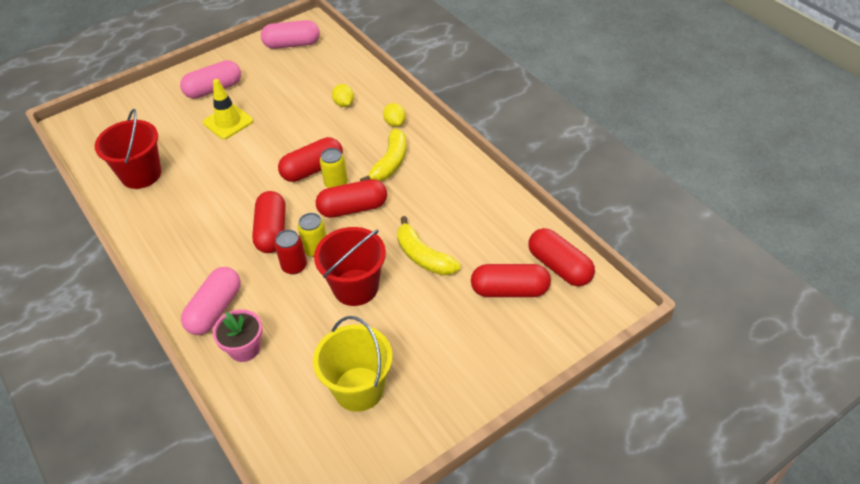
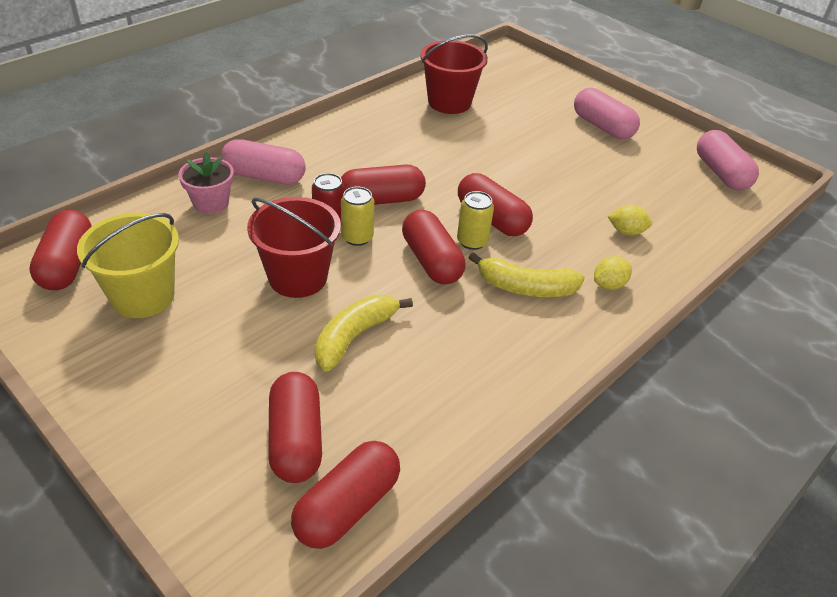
camera: 75 degrees right, 5 degrees down
yellow traffic cone [203,79,253,139] -> none
yellow lemon [332,84,354,107] -> yellow lemon turned 45 degrees clockwise [608,205,652,236]
none -> red capsule [29,209,92,290]

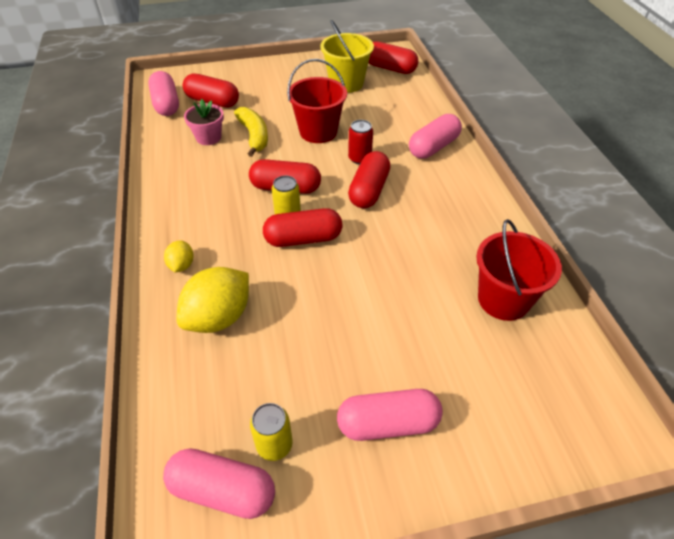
camera: 125 degrees right, 5 degrees up
pink flower pot [178,151,234,214] -> pink flower pot moved to [184,99,224,145]
red capsule [291,441,400,549] -> pink capsule [148,71,179,116]
yellow can [341,186,374,246] -> yellow can moved to [250,403,293,461]
yellow banana [469,252,585,297] -> none
yellow lemon [608,205,652,236] -> yellow lemon [176,267,249,333], size x1.96

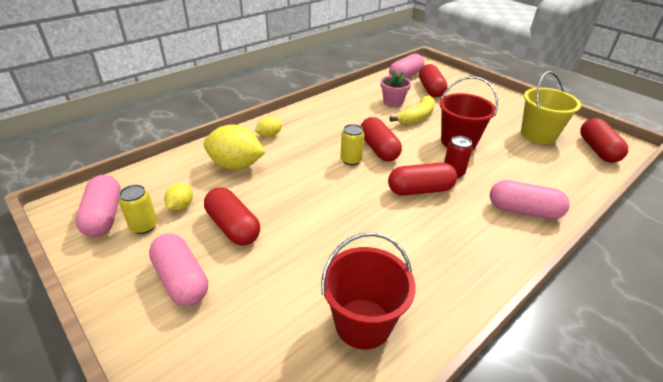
camera: 60 degrees right, 10 degrees down
red capsule [263,208,342,247] -> red capsule moved to [204,187,260,246]
none -> yellow lemon [164,183,193,211]

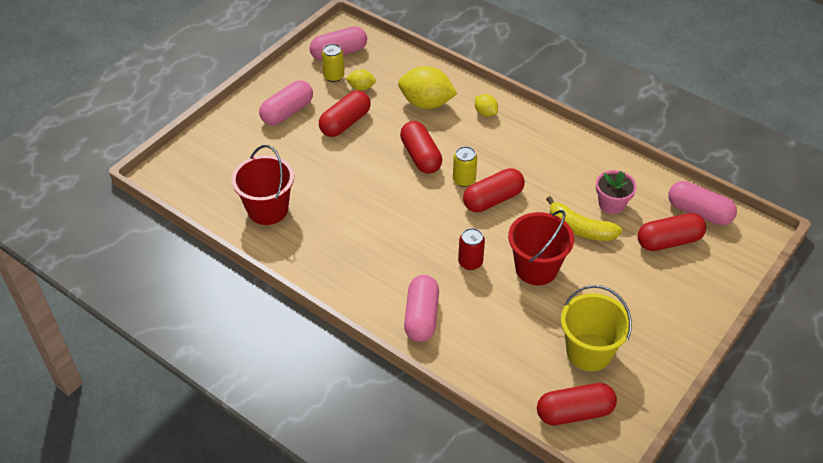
camera: 80 degrees right, 10 degrees up
yellow lemon [204,125,265,170] -> yellow lemon turned 75 degrees counterclockwise [398,66,457,109]
red capsule [388,163,457,196] -> red capsule moved to [400,121,442,174]

